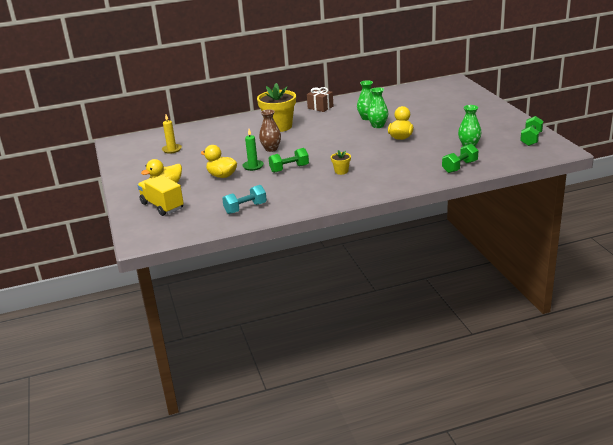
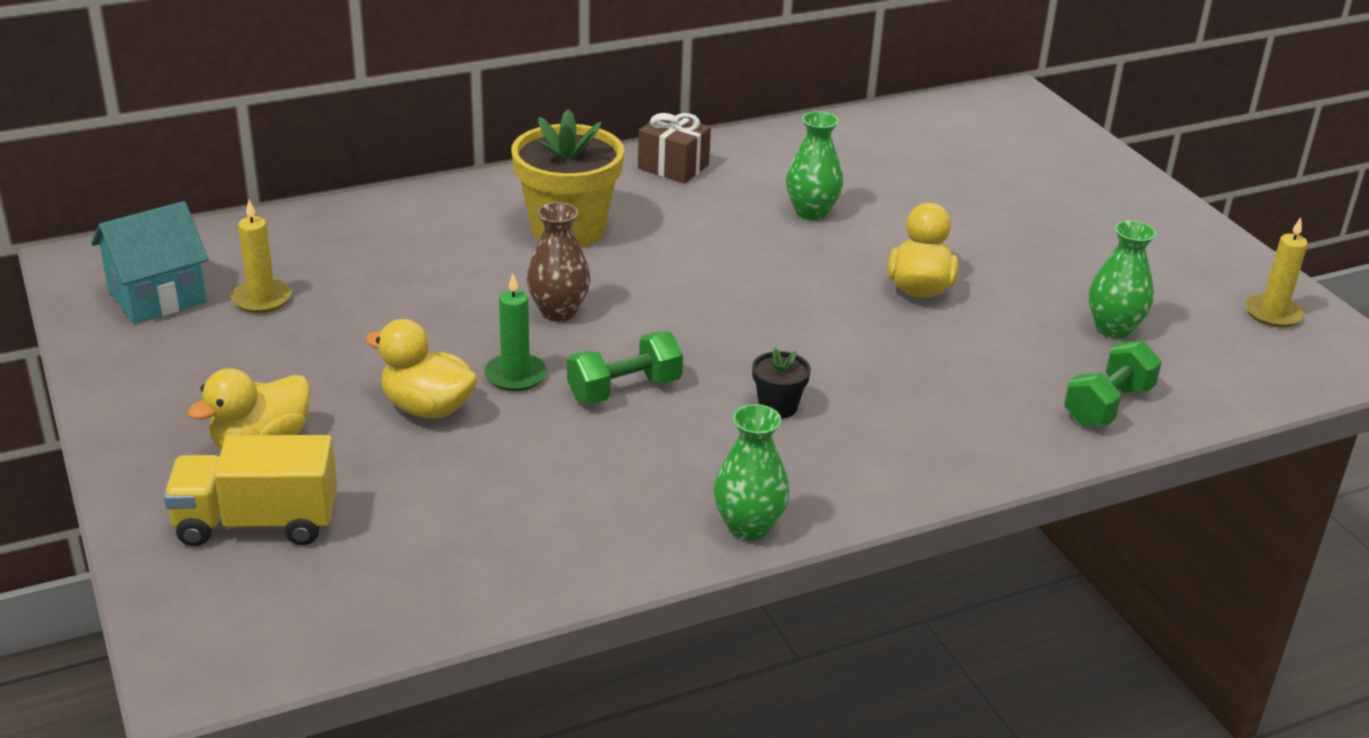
camera: 10 degrees left, 5 degrees up
yellow truck [137,175,184,216] -> yellow truck turned 45 degrees counterclockwise [164,435,337,546]
turquoise dumbbell [222,185,267,214] -> none
yellow flower pot [331,150,351,175] -> black flower pot [752,348,811,418]
green vase [367,87,388,128] -> green vase moved to [714,404,790,541]
green dumbbell [520,116,543,146] -> yellow candle [1245,217,1308,328]
none -> turquoise house [91,201,209,324]

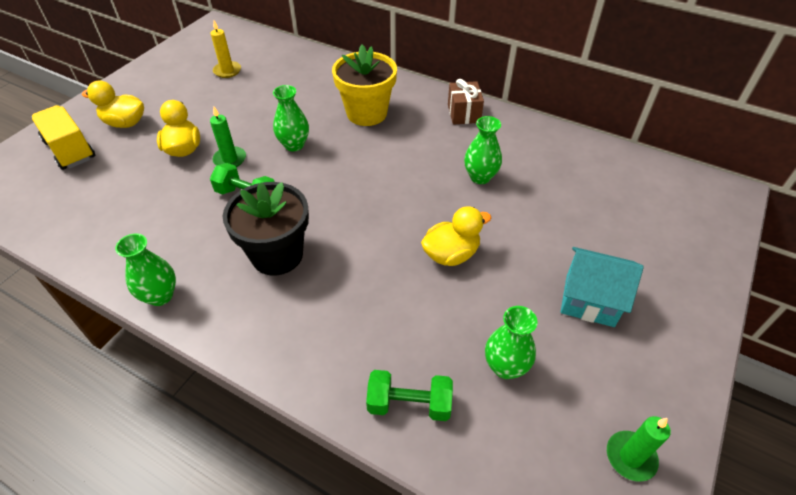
camera: 55 degrees right, 15 degrees up
turquoise house [91,201,209,324] -> turquoise house moved to [561,247,644,327]
brown vase [526,202,591,321] -> green vase [273,85,309,151]
black flower pot [752,348,811,418] -> black flower pot [223,182,309,276], size x2.20
yellow candle [1245,217,1308,328] -> green candle [607,416,671,482]

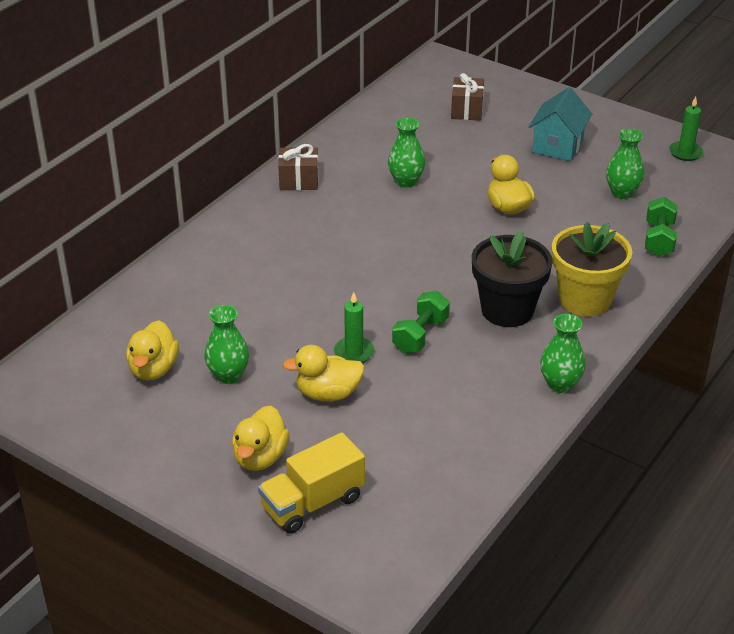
camera: 85 degrees left, 10 degrees down
yellow candle [211,21,241,78] -> yellow duck [126,320,179,380]
green vase [273,85,309,151] -> green vase moved to [204,305,249,384]
yellow flower pot [332,45,397,126] -> yellow flower pot moved to [552,222,632,317]
none -> brown gift [451,73,484,121]

